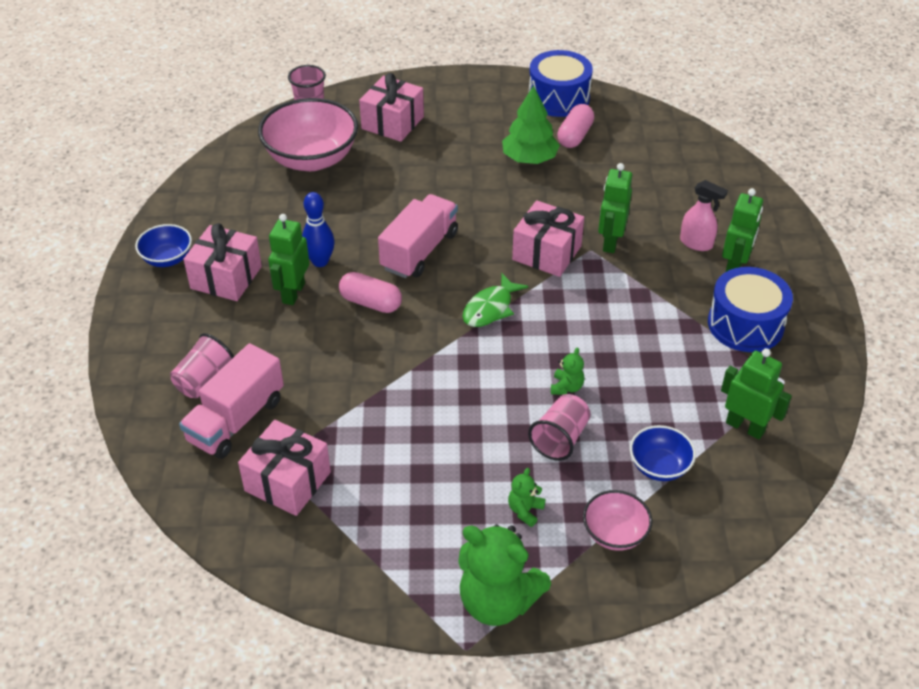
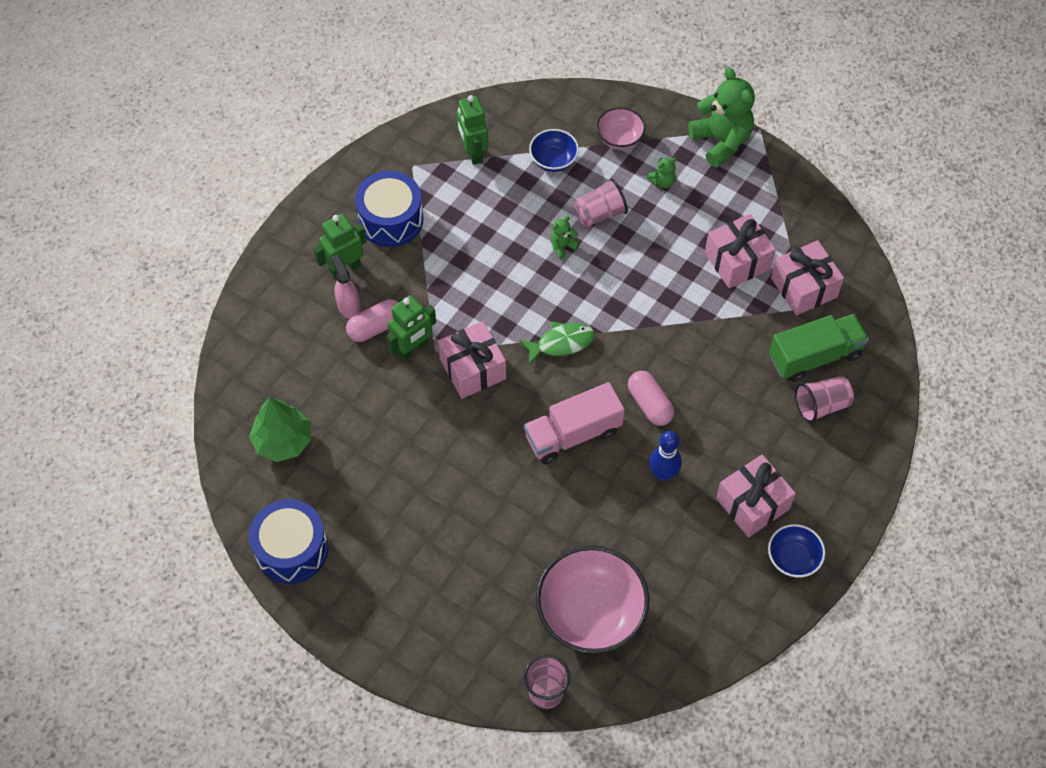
camera: 145 degrees left, 15 degrees up
pink truck [179,343,284,459] -> green truck [769,314,869,382]
green robot [268,214,309,305] -> none
pink gift [359,73,424,142] -> pink gift moved to [705,214,776,288]
green tree [502,85,560,164] -> green tree moved to [249,397,311,462]
pink capsule [557,104,594,148] -> pink capsule moved to [346,299,399,342]

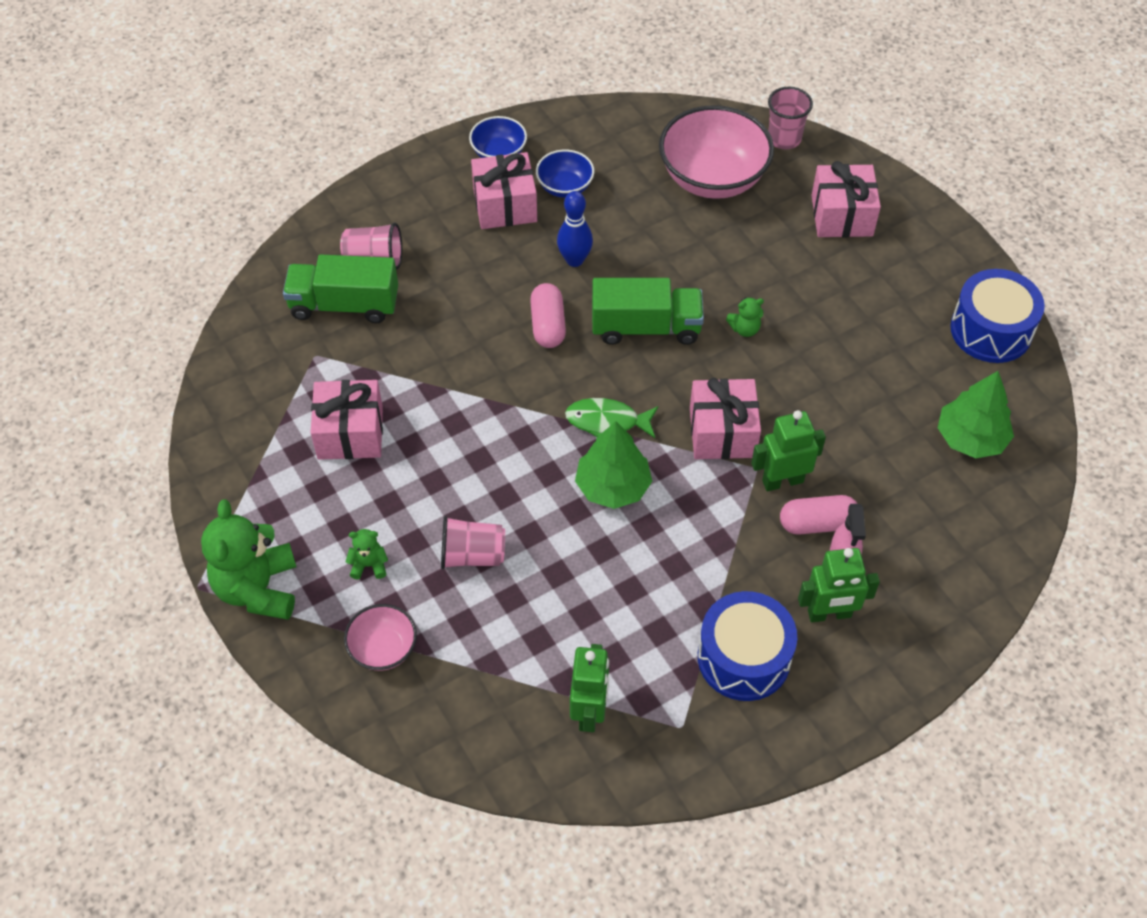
camera: 155 degrees left, 5 degrees down
pink truck [524,382,625,464] -> green truck [592,278,704,345]
blue bowl [529,129,579,172] -> blue bowl moved to [536,149,594,198]
green teddy bear [550,216,580,259] -> green teddy bear moved to [726,297,764,337]
pink gift [771,240,844,316] -> pink gift moved to [812,161,881,237]
none -> green tree [575,421,652,509]

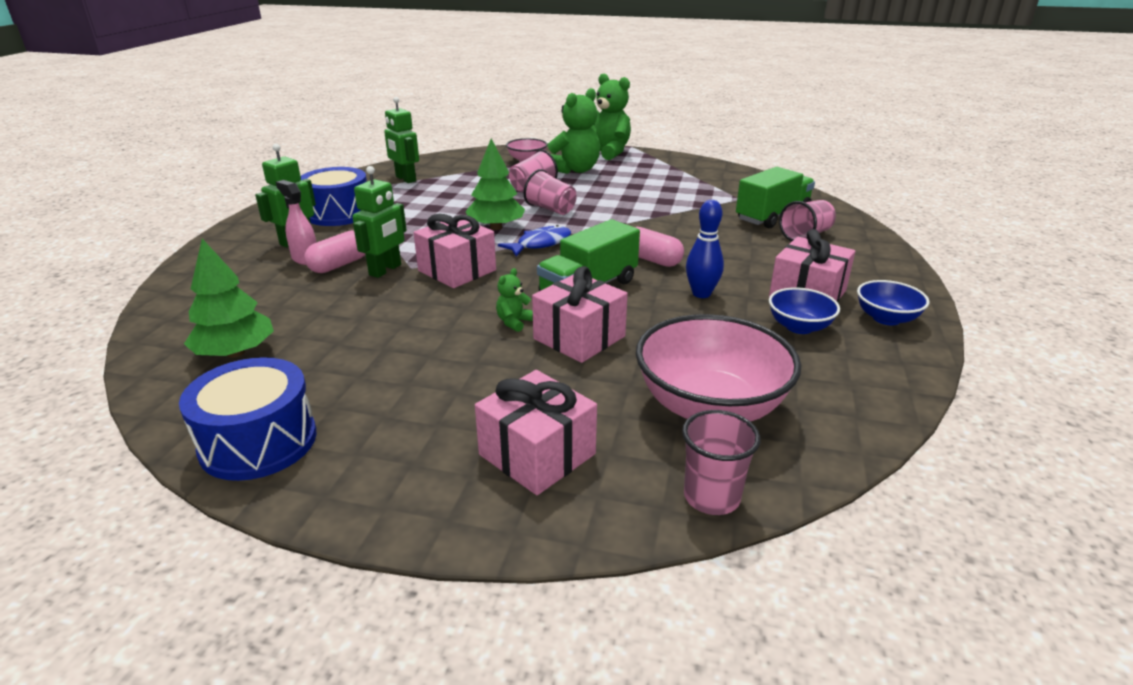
camera: 135 degrees right, 25 degrees down
pink gift [311,380,383,460] -> pink gift moved to [532,266,628,363]
green teddy bear [346,529,388,580] -> green teddy bear [547,88,600,174], size x2.25
green fish [565,398,658,438] -> blue fish [498,225,571,256]
none -> pink cup [524,169,576,215]

